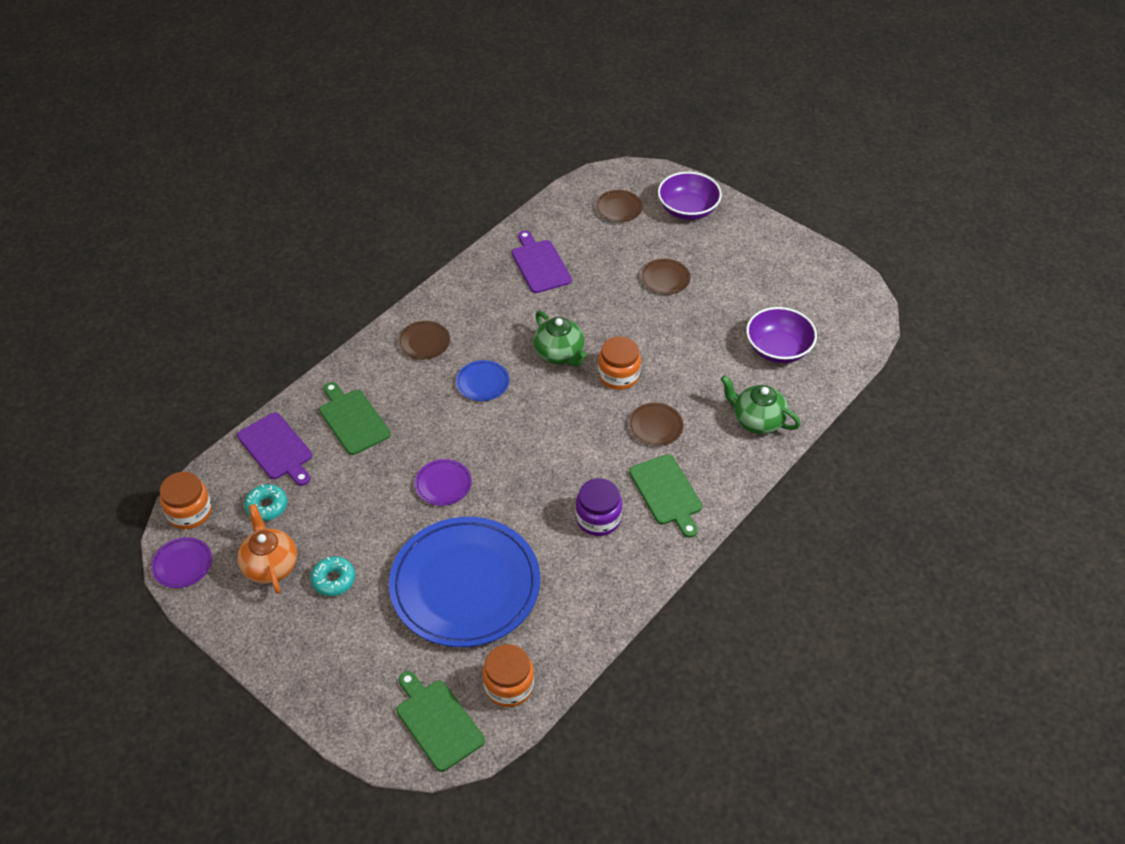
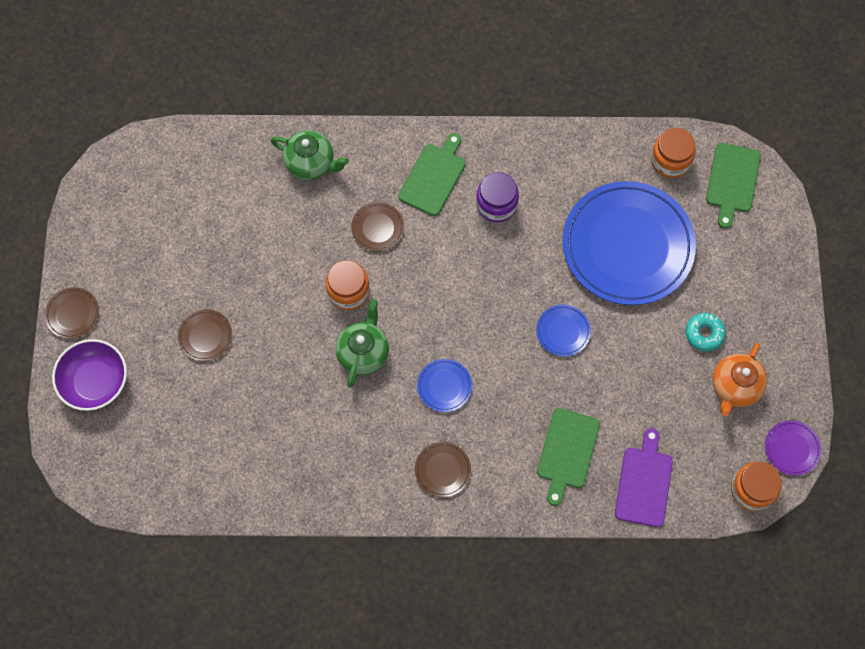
camera: 130 degrees left, 20 degrees up
turquoise donut [244,484,287,521] -> none
purple plate [415,459,472,506] -> blue plate [536,305,591,356]
purple cutting board [512,231,572,293] -> none
brown plate [595,190,643,222] -> brown plate moved to [45,287,99,339]
green teapot [721,375,801,434] -> green teapot turned 60 degrees counterclockwise [271,131,349,180]
purple bowl [746,307,817,363] -> none

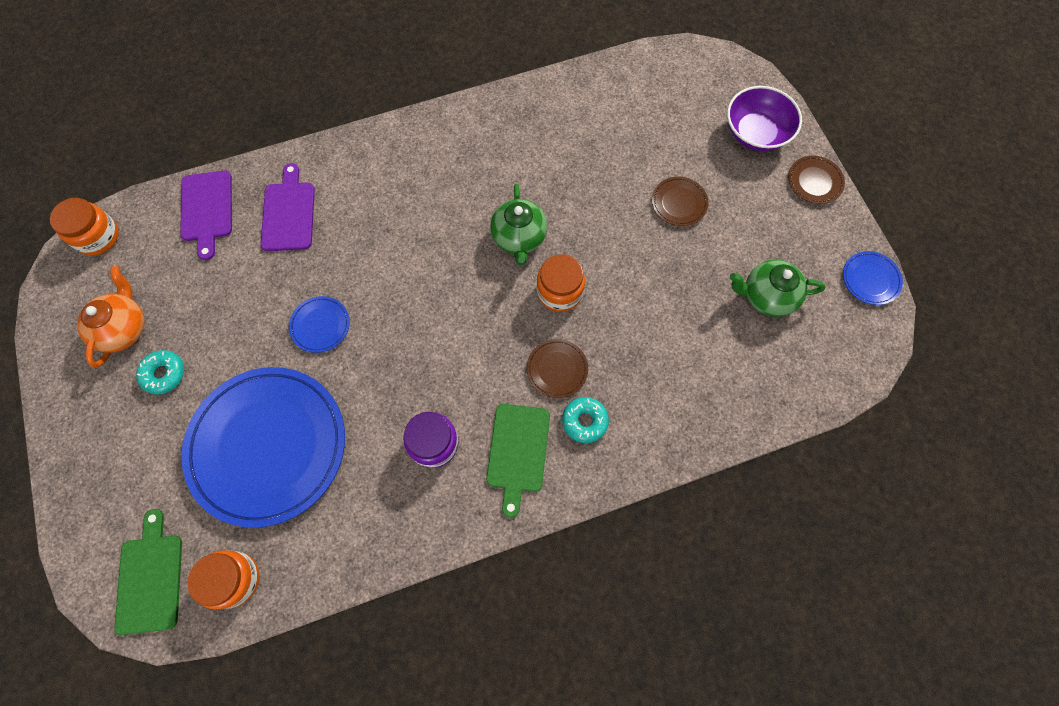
camera: 160 degrees right, 0 degrees up
green teapot [271,131,349,180] -> green teapot moved to [730,259,826,317]
brown plate [415,442,471,497] -> none
blue plate [417,359,472,412] -> blue plate moved to [843,251,903,305]
green cutting board [537,408,600,506] -> purple cutting board [261,163,315,251]
purple plate [765,420,821,475] -> none
none -> turquoise donut [562,397,609,443]

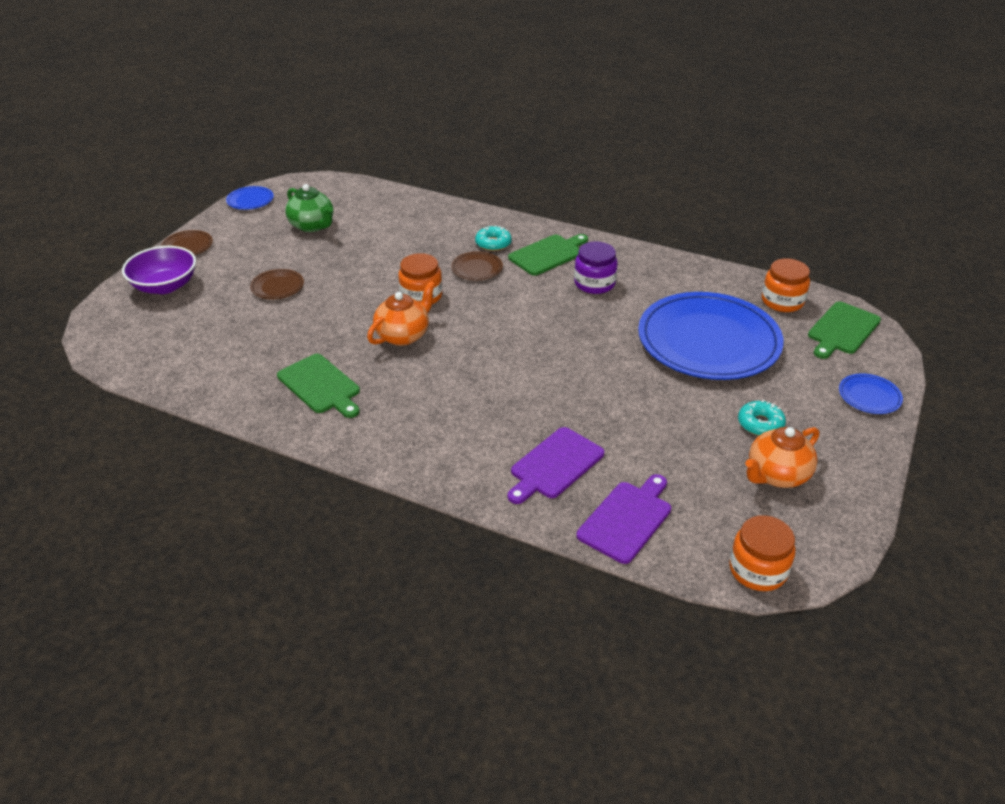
camera: 135 degrees left, 30 degrees down
blue plate [289,296,350,353] -> blue plate moved to [839,373,903,414]
green teapot [490,184,547,265] -> orange teapot [367,281,436,346]
none -> green cutting board [277,354,360,418]

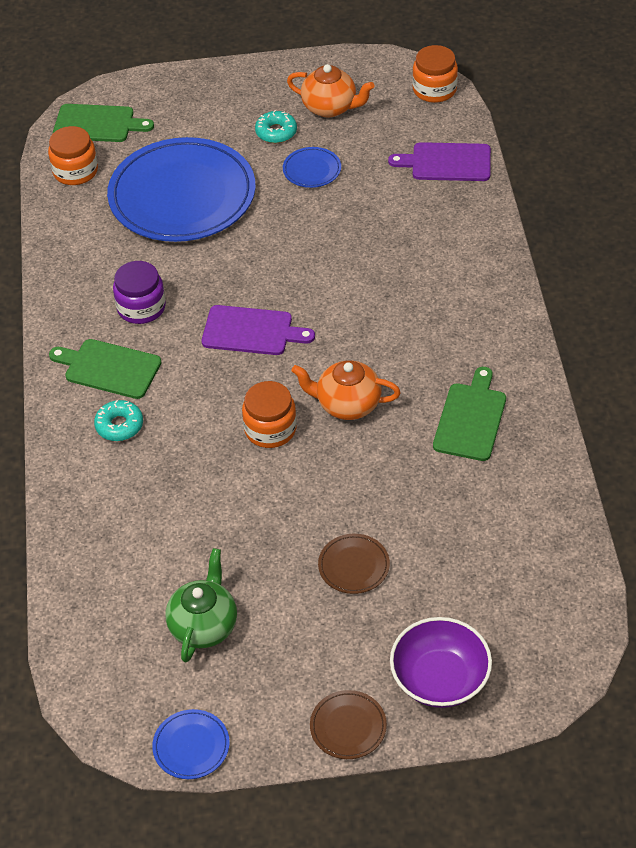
camera: 120 degrees left, 10 degrees up
brown plate [451,251,503,280] -> none
purple cutting board [508,427,604,504] -> purple cutting board moved to [202,305,315,355]
blue plate [839,373,903,414] -> blue plate moved to [283,147,341,188]

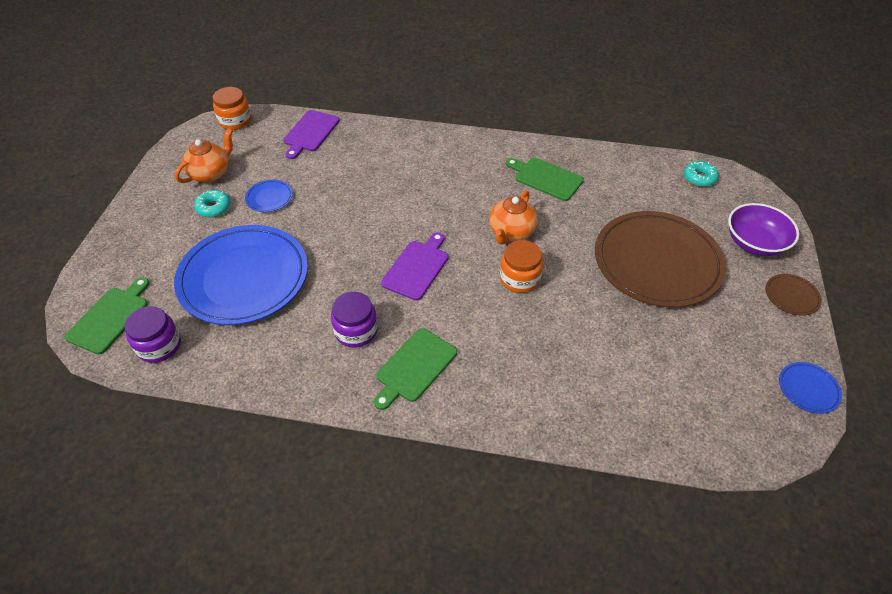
camera: 75 degrees left, 0 degrees up
orange jar [48,126,98,185] -> purple jar [124,306,181,363]
turquoise donut [94,400,143,441] -> turquoise donut moved to [684,161,719,187]
green teapot [165,548,237,662] -> none
brown plate [318,534,390,594] -> brown plate [595,211,726,308], size x2.49

